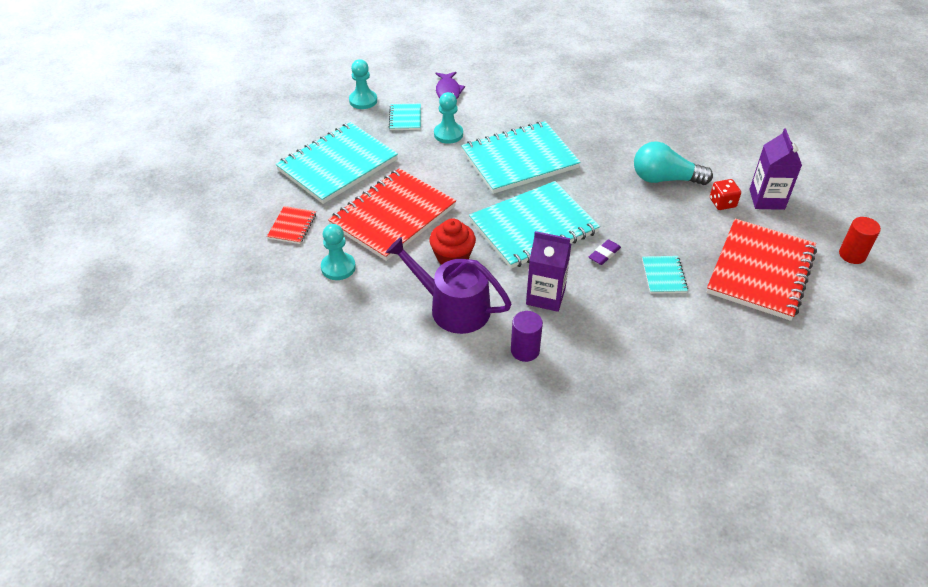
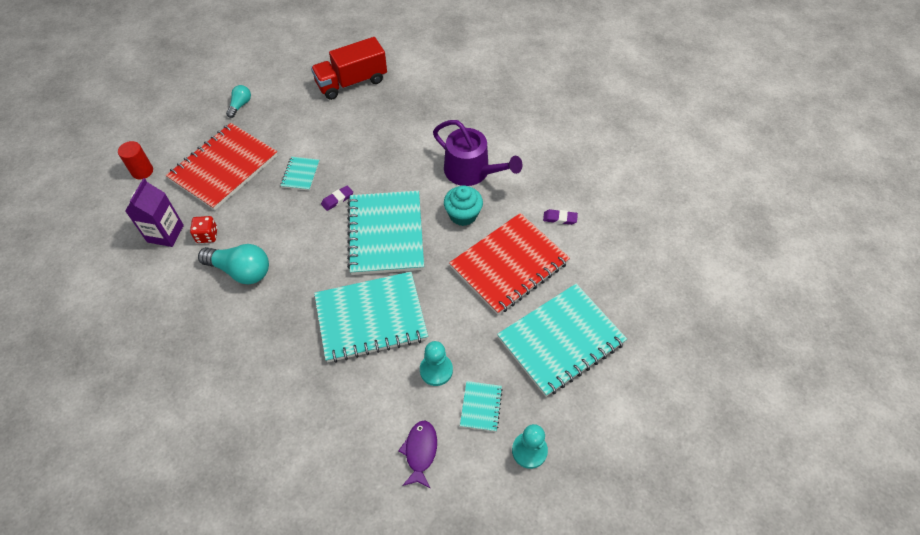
camera: 170 degrees left, 10 degrees up
red notebook [267,206,316,244] -> none
turquoise pawn [321,224,356,280] -> purple eraser [543,209,578,225]
red cupcake [429,218,476,264] -> turquoise cupcake [444,185,483,226]
turquoise notebook [469,181,600,269] -> turquoise notebook turned 75 degrees counterclockwise [347,191,424,275]
purple cylinder [511,311,543,362] -> none
purple carton [526,231,571,312] -> none
none -> turquoise light bulb [226,85,251,118]
none -> red truck [311,37,387,100]

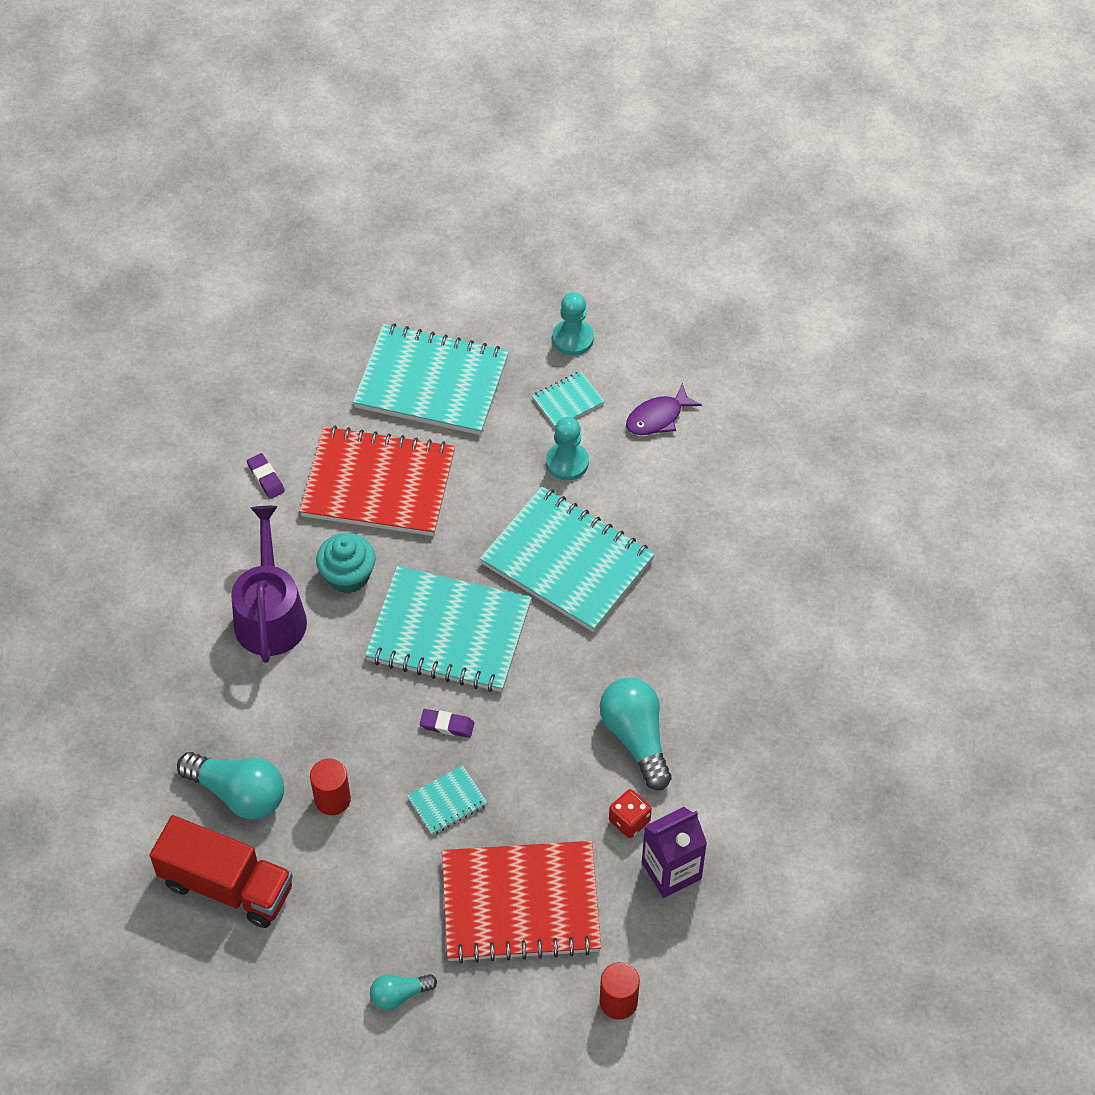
camera: 130 degrees left, 0 degrees up
turquoise notebook [347,191,424,275] -> turquoise notebook turned 60 degrees clockwise [365,566,532,692]
none -> turquoise light bulb [177,752,284,819]
none -> red cylinder [310,759,351,815]

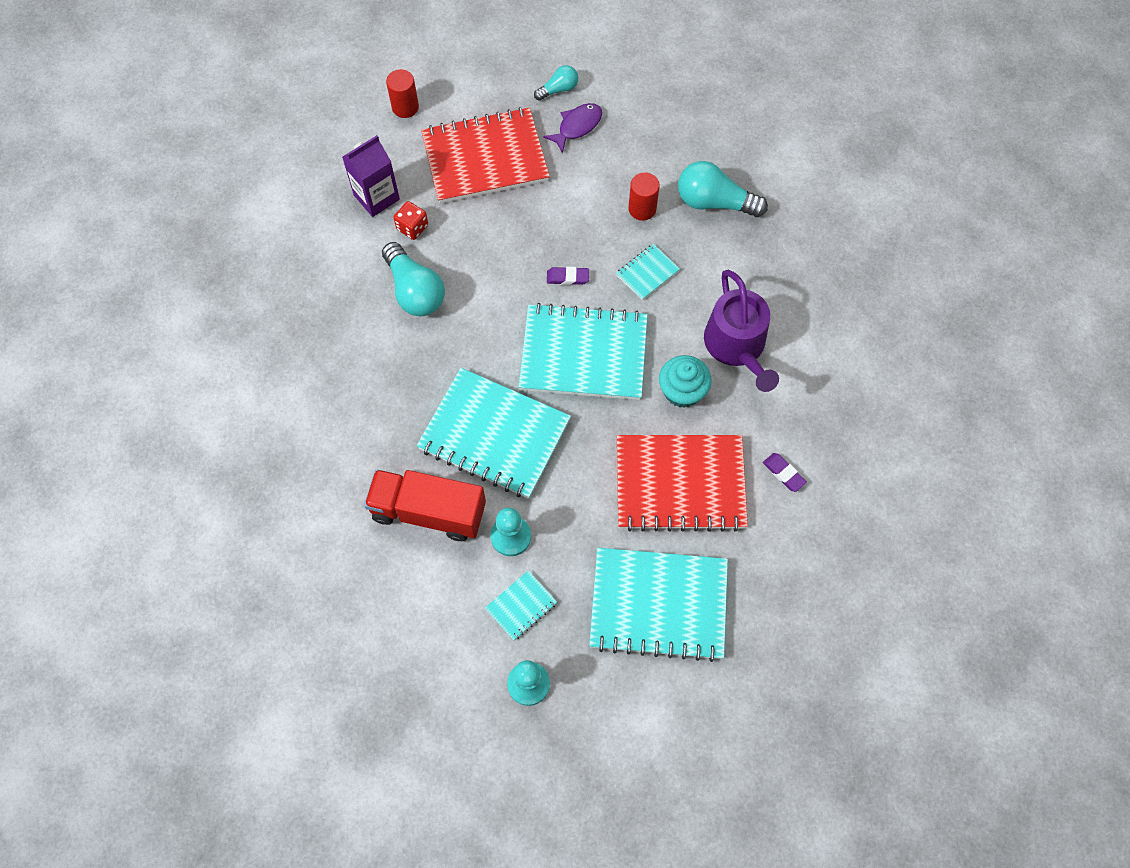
camera: 170 degrees right, 10 degrees up
red truck [150,815,293,928] -> red truck moved to [364,469,486,541]
turquoise notebook [407,765,488,835] -> turquoise notebook moved to [616,244,680,300]
purple fish [626,383,702,435] -> purple fish moved to [543,103,602,154]

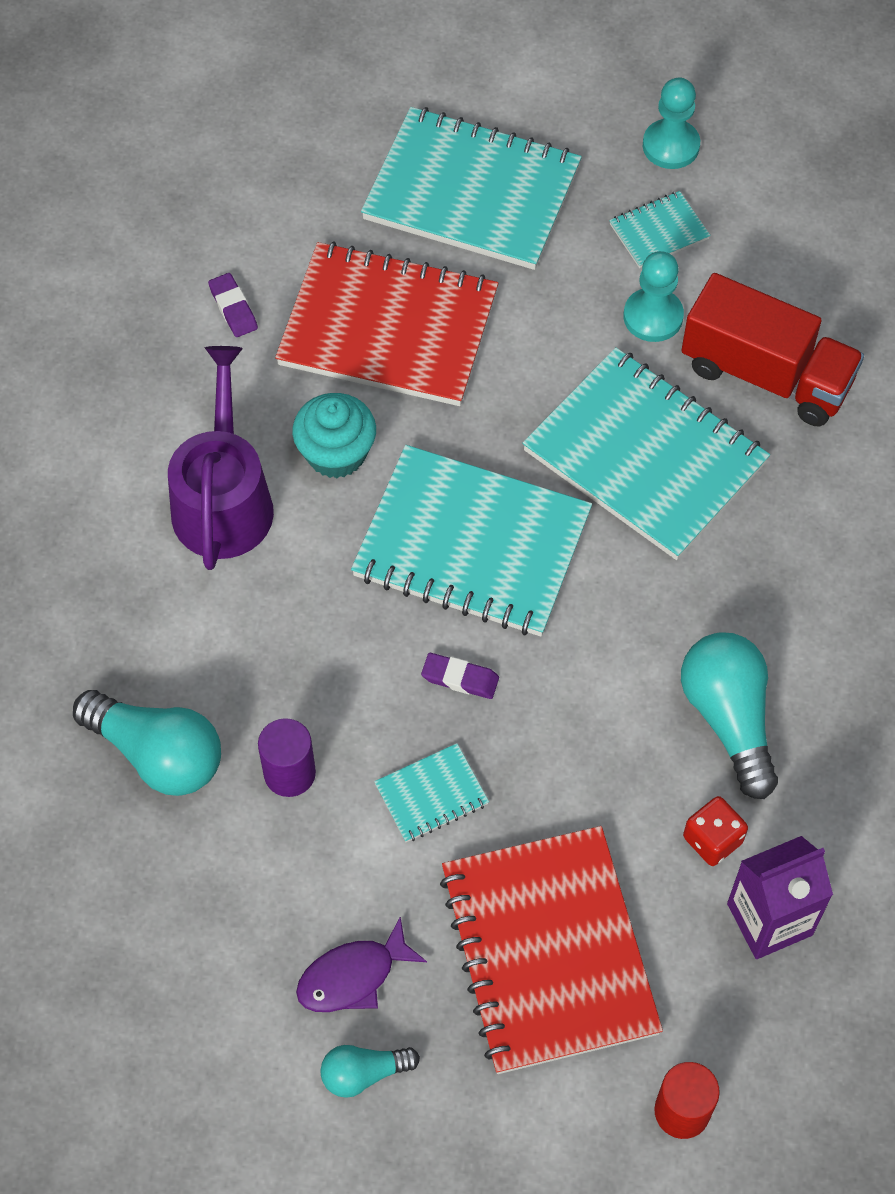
camera: 165 degrees left, 5 degrees down
red notebook [421,107,550,204] -> red notebook turned 75 degrees clockwise [440,826,663,1074]
turquoise notebook [616,244,680,300] -> turquoise notebook moved to [374,743,489,842]
red cylinder [628,172,660,221] -> purple cylinder [258,718,316,797]

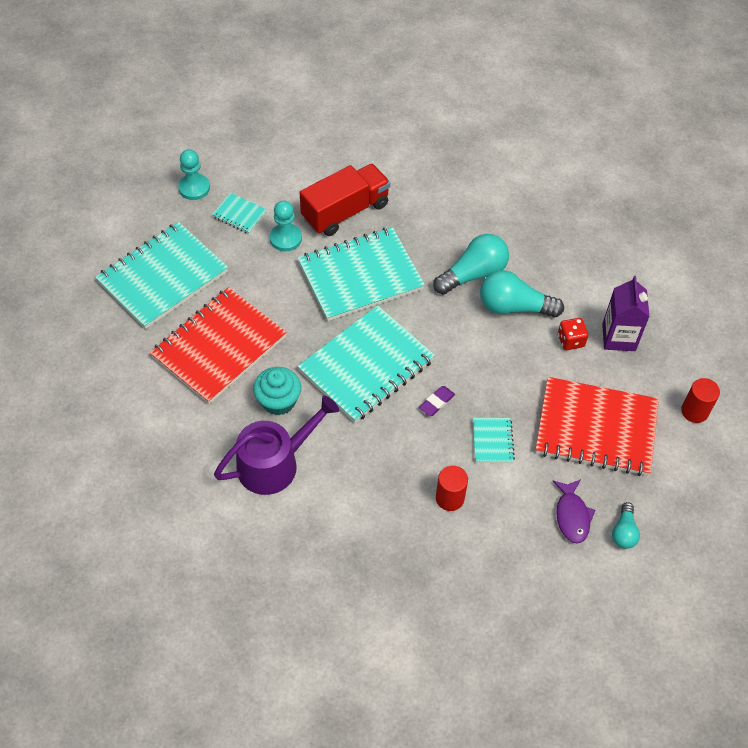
camera: 65 degrees left, 5 degrees down
turquoise light bulb [73,690,221,796] -> turquoise light bulb moved to [433,234,509,294]
purple watering can [168,346,274,570] -> purple watering can turned 120 degrees clockwise [214,396,339,495]
purple eraser [208,273,258,337] -> none
purple cylinder [258,718,316,797] -> red cylinder [436,466,468,511]
turquoise notebook [609,191,711,268] -> turquoise notebook turned 60 degrees counterclockwise [212,193,267,234]

